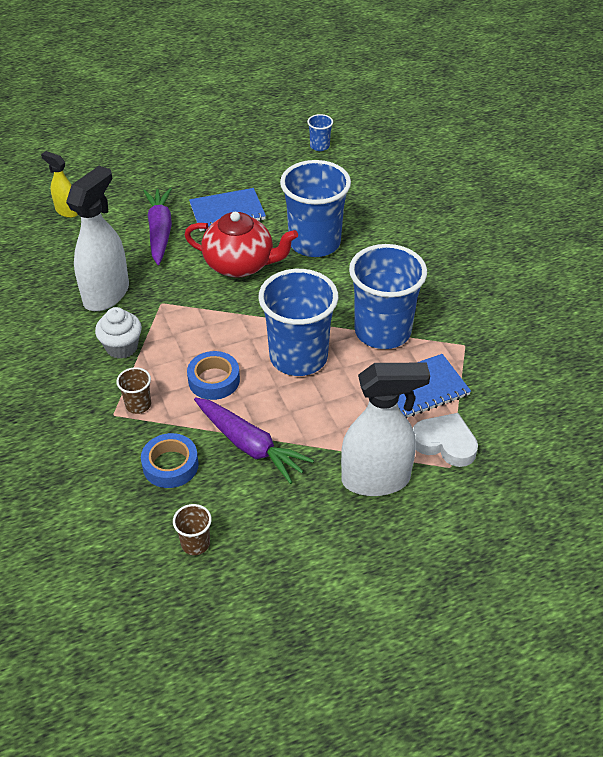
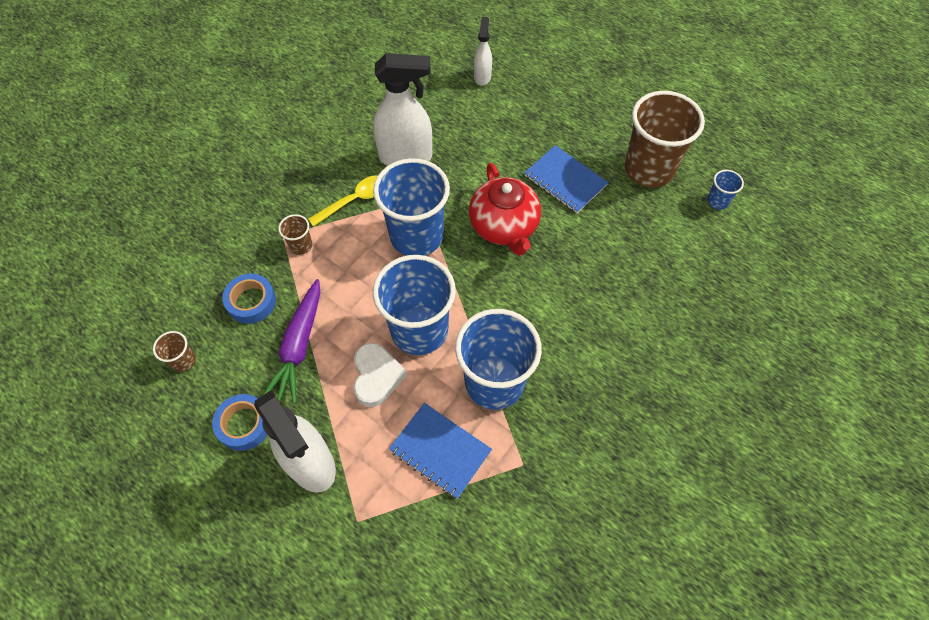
camera: 60 degrees right, 15 degrees up
yellow spray bottle [41,151,78,218] -> white spray bottle [474,17,492,86]
white cupcake [95,307,142,359] -> yellow spoon [308,175,378,227]
purple carrot [143,188,172,265] -> none
blue tape [187,351,240,400] -> blue tape moved to [212,394,268,451]
blue cup [280,160,351,257] -> blue cup moved to [373,158,450,256]
white heart [413,413,478,467] -> white heart moved to [353,343,407,407]
none -> brown cup [624,91,705,188]

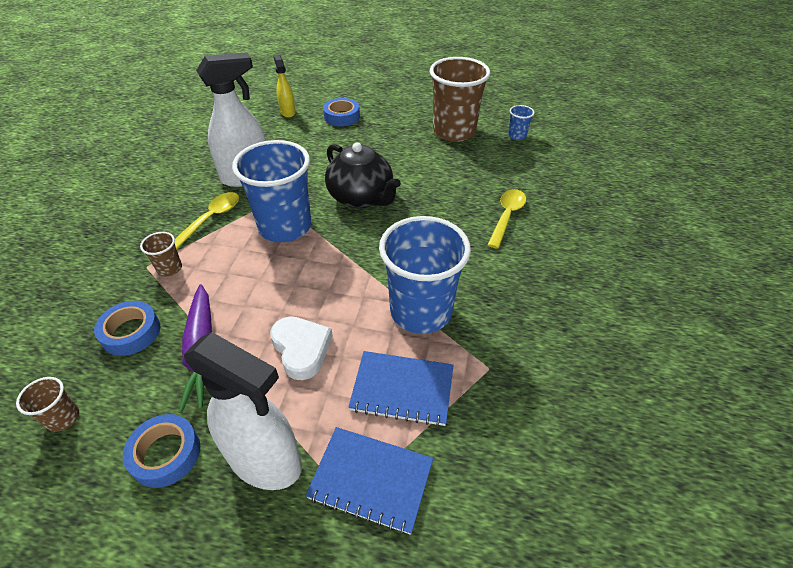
camera: 25 degrees left, 15 degrees down
blue cup [373,255,456,355] -> none
red teapot [469,163,541,256] -> black teapot [325,142,401,208]
white spray bottle [474,17,492,86] -> yellow spray bottle [273,54,296,118]
blue notebook [524,145,608,213] -> blue notebook moved to [306,427,433,535]
none -> blue tape [323,98,360,126]
none -> yellow spoon [487,189,526,249]

